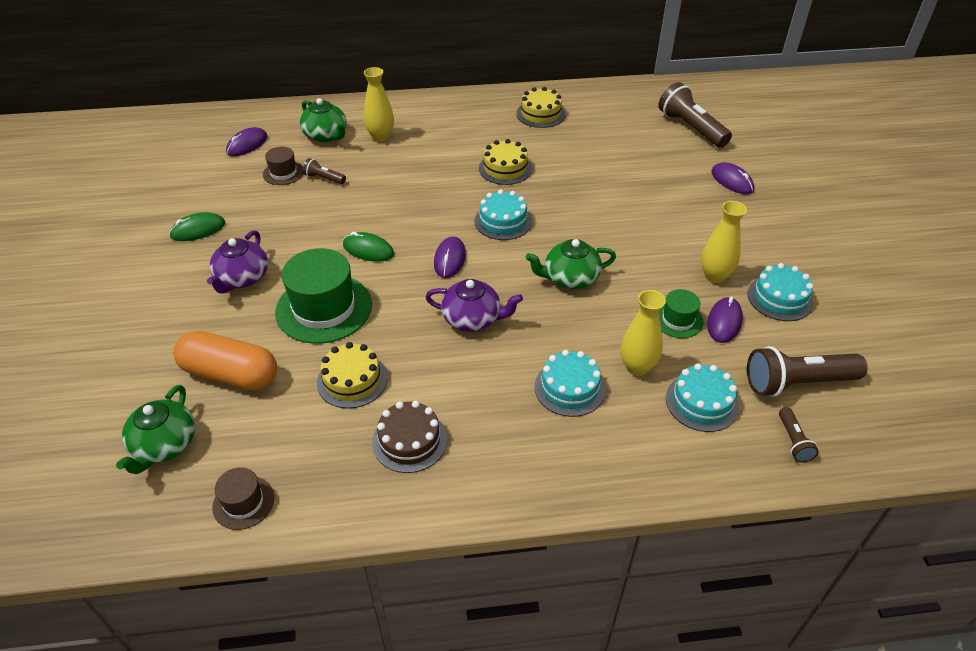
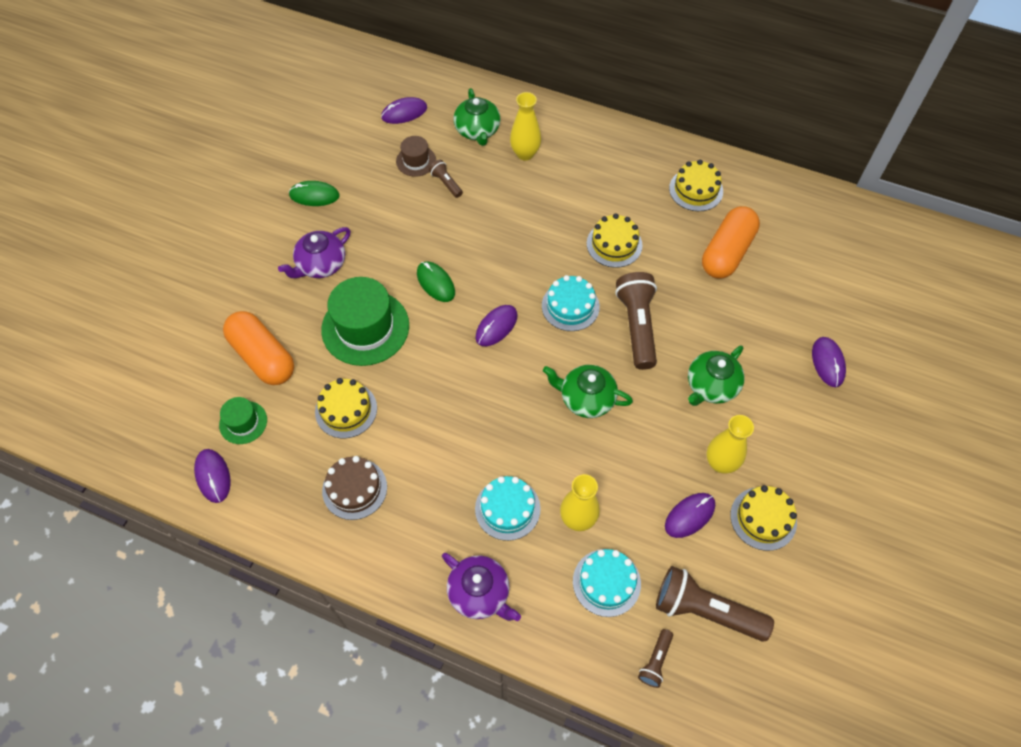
camera: 30 degrees right, 15 degrees up
green teapot [116,385,195,474] -> green teapot moved to [688,346,745,406]
brown hat [212,467,274,530] -> purple mouse [194,449,231,503]
purple teapot [425,279,523,332] -> purple teapot moved to [442,553,521,621]
brown flashlight [658,82,732,148] -> brown flashlight moved to [615,272,657,370]
green hat [659,289,704,338] -> green hat moved to [219,397,267,444]
turquoise cake [748,263,813,321] -> yellow cake [730,485,797,551]
none -> orange capsule [702,206,760,278]

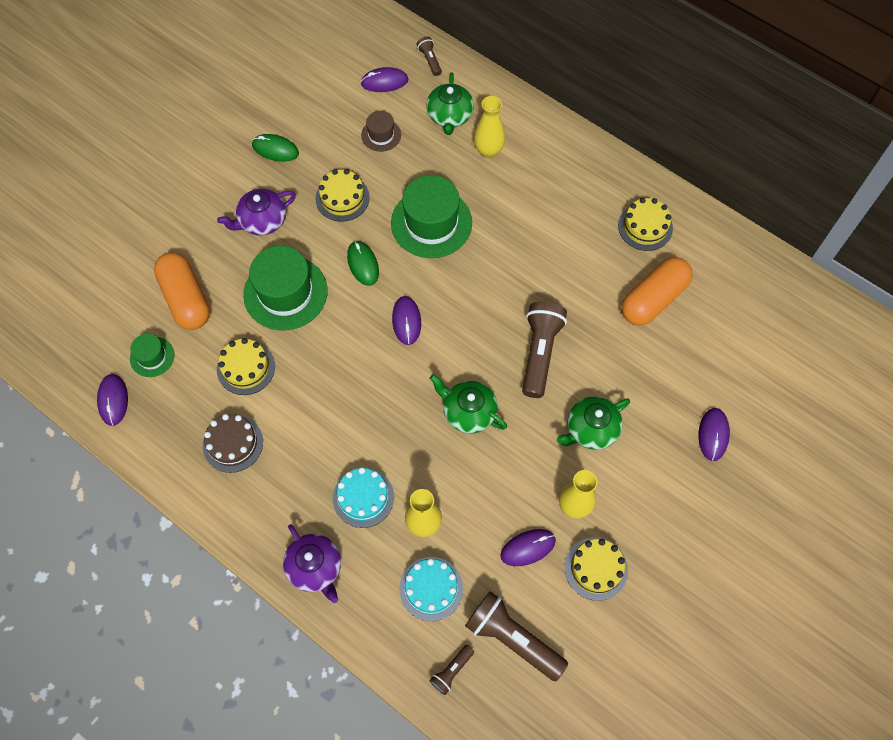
camera: 15 degrees right, 5 degrees up
brown flashlight [429,160,463,198] -> brown flashlight moved to [417,36,442,76]
purple mouse [476,305,518,346] -> purple mouse turned 60 degrees counterclockwise [392,296,421,345]
turquoise cake [542,275,600,331] -> none
yellow cake [587,214,642,268] -> yellow cake moved to [316,169,370,222]
none -> green hat [391,175,472,258]

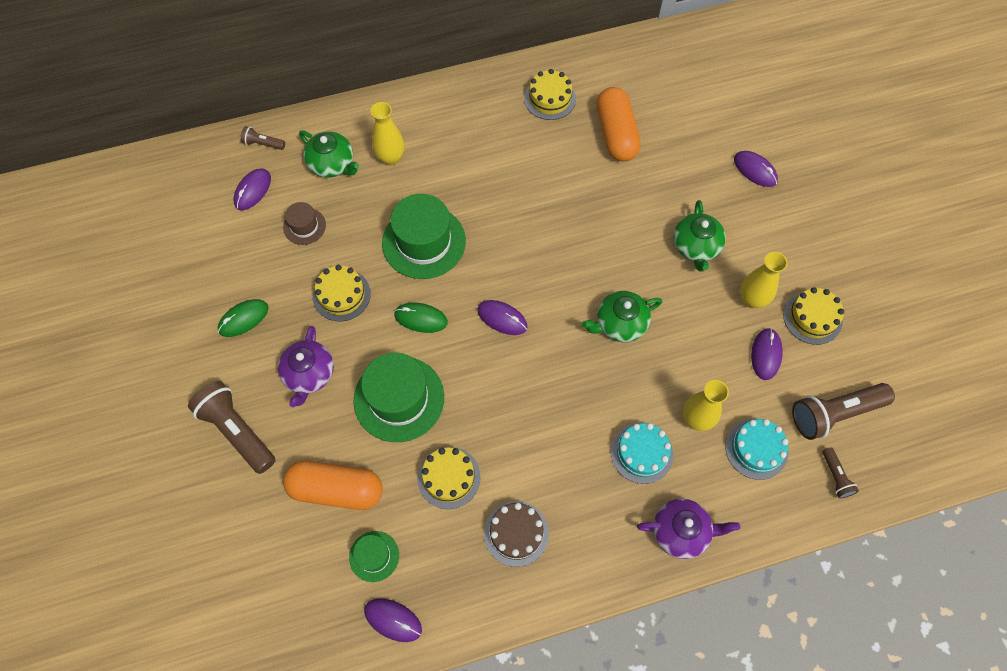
camera: 55 degrees left, 0 degrees up
brown flashlight [522,302,567,398] -> brown flashlight moved to [188,381,276,474]

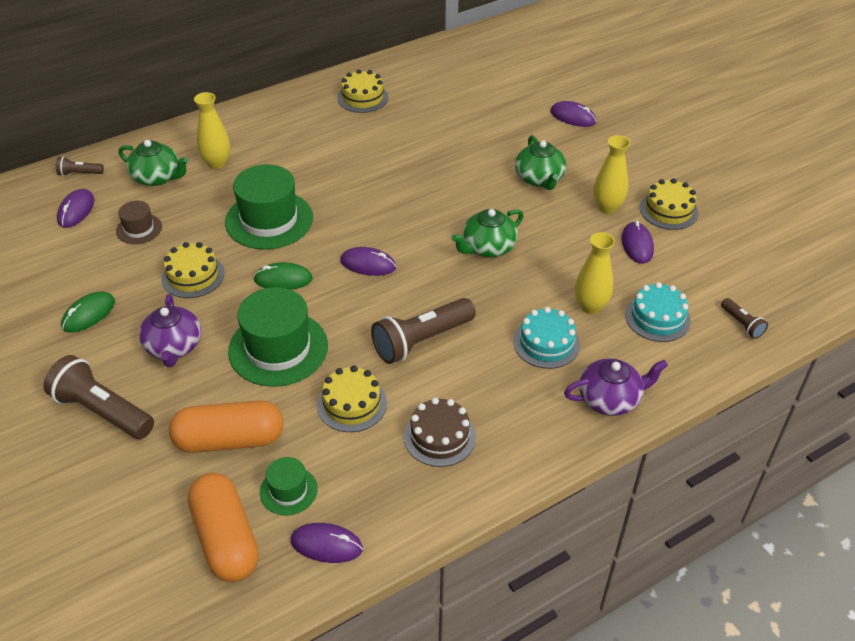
camera: 15 degrees left, 20 degrees down
orange capsule [596,87,641,162] -> orange capsule moved to [187,473,259,582]
brown flashlight [792,383,895,440] -> brown flashlight moved to [371,298,476,364]

